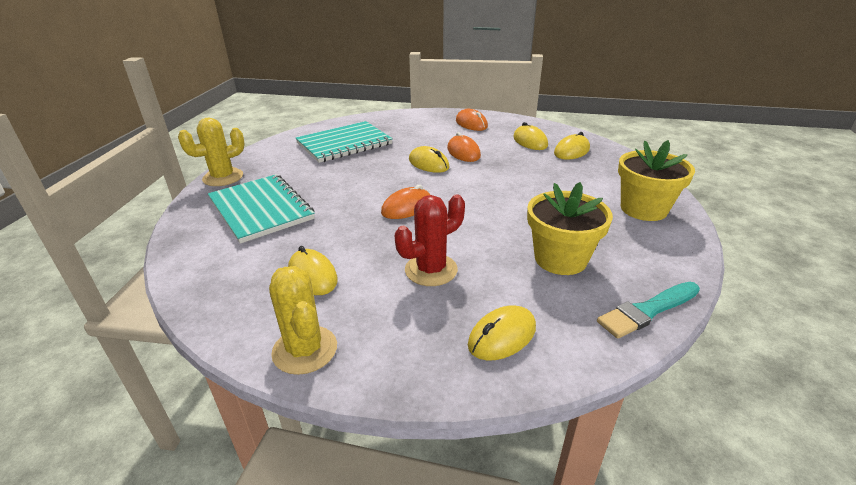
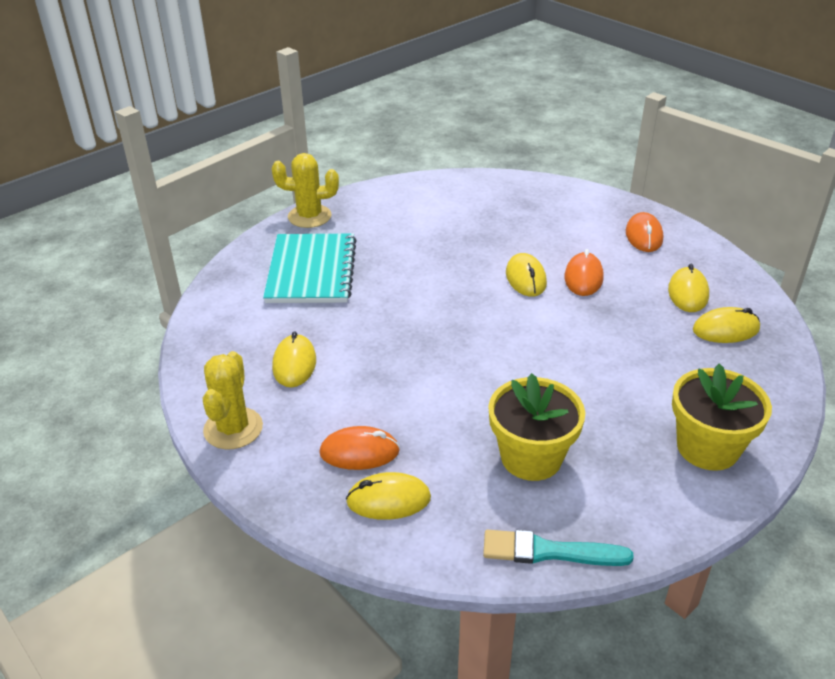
camera: 35 degrees right, 5 degrees up
turquoise notebook [296,121,393,163] -> none
orange mouse [381,185,430,219] -> orange mouse moved to [319,426,400,470]
red cactus [395,194,465,286] -> none

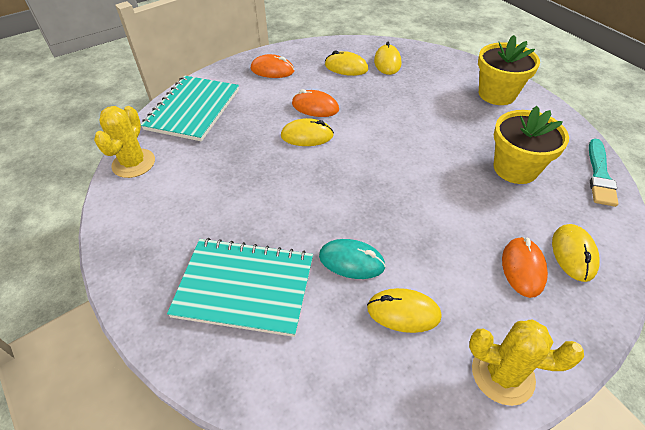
camera: 80 degrees left, 10 degrees up
yellow cactus [272,153,339,228] -> yellow cactus moved to [94,106,155,178]
none -> turquoise notebook [141,75,239,141]
none -> turquoise mouse [319,239,386,279]

